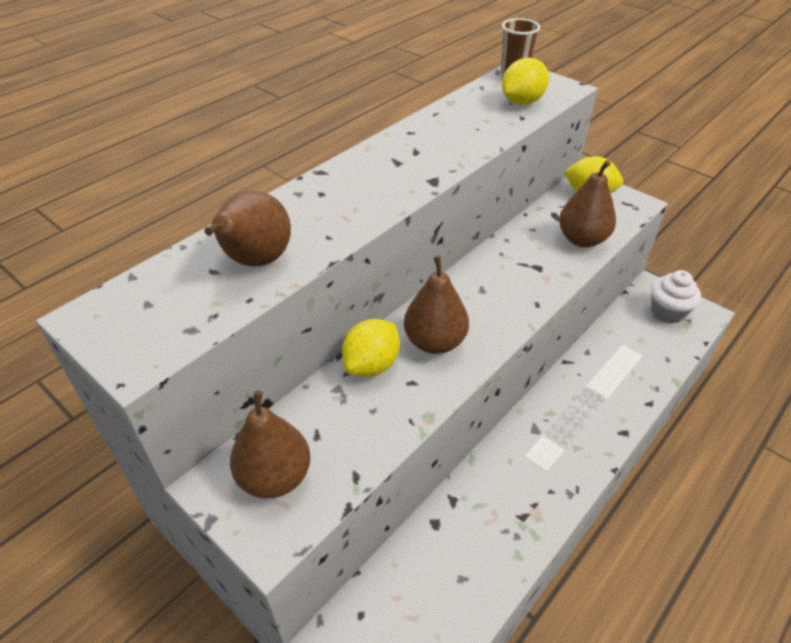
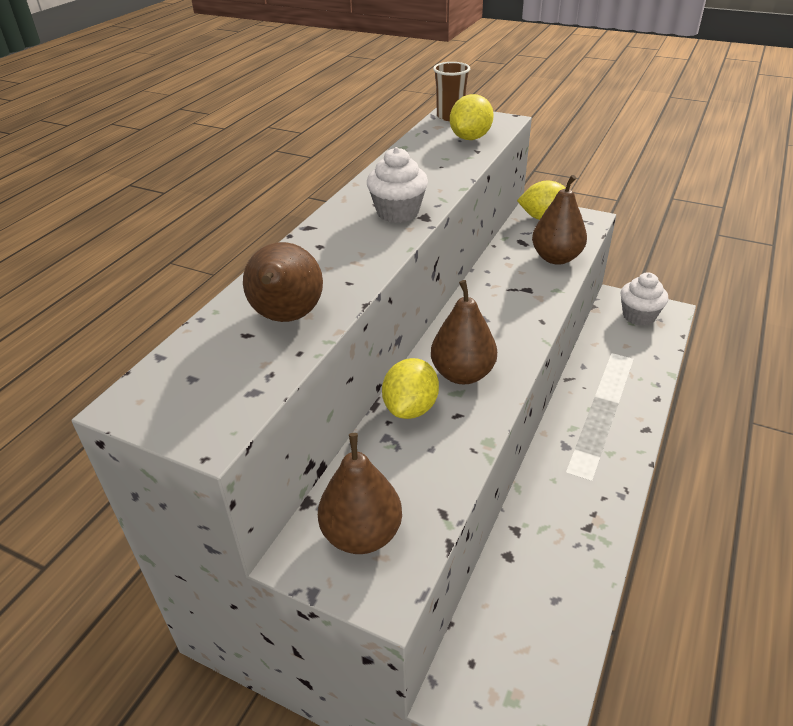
camera: 15 degrees left, 5 degrees down
none -> white cupcake [367,147,428,223]

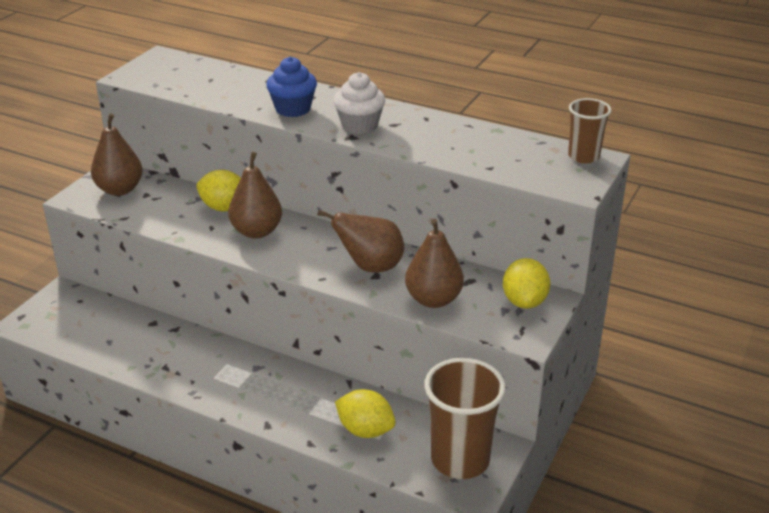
camera: 90 degrees right, 5 degrees down
brown pear [243,242,323,322] -> brown pear moved to [317,210,404,273]
yellow lemon [450,94,494,140] -> yellow lemon moved to [335,389,396,438]
white cupcake [621,273,668,326] -> brown cup [424,358,506,479]
none -> blue cupcake [266,57,317,117]

